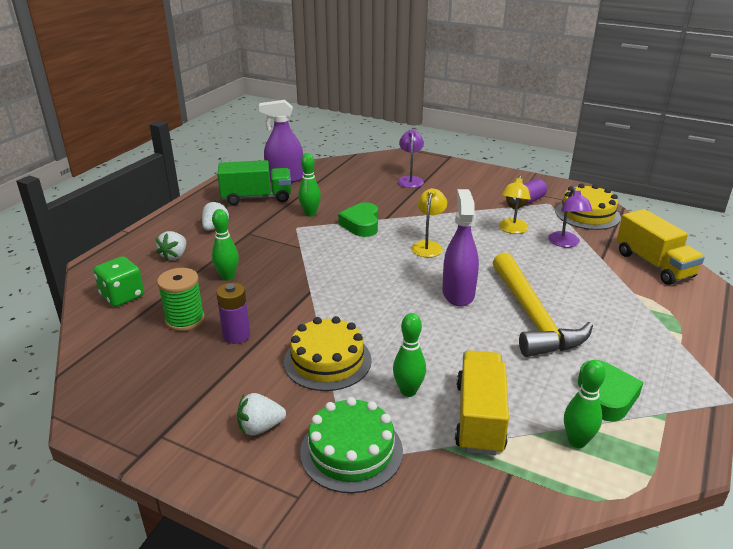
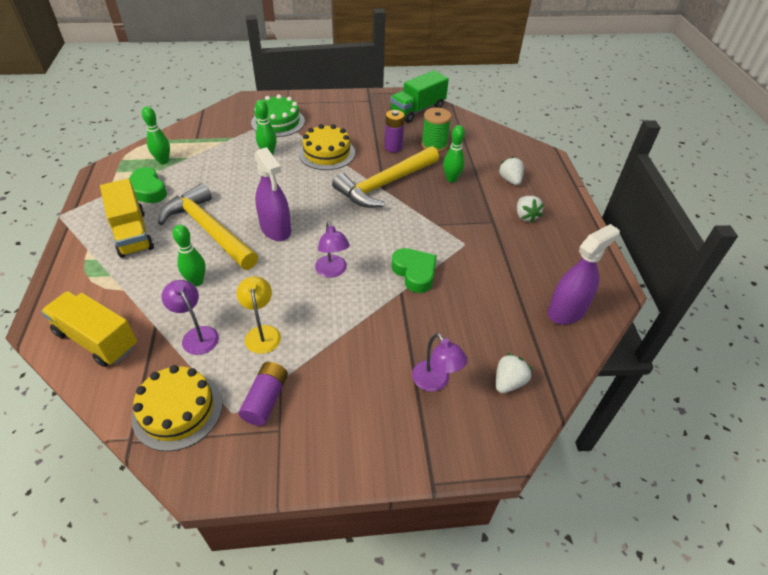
camera: 145 degrees right, 15 degrees up
green dice [94,256,144,307] -> none
green truck [217,160,291,205] -> green truck moved to [390,70,449,123]
white strawberry [237,393,286,435] -> white strawberry moved to [496,353,532,393]
green bowling pin [298,153,321,217] -> green bowling pin moved to [173,225,206,286]
yellow lamp [412,188,447,257] -> purple lamp [315,221,350,278]
yellow truck [455,350,509,455] -> yellow truck moved to [100,179,154,258]
none -> yellow hammer [332,146,439,208]

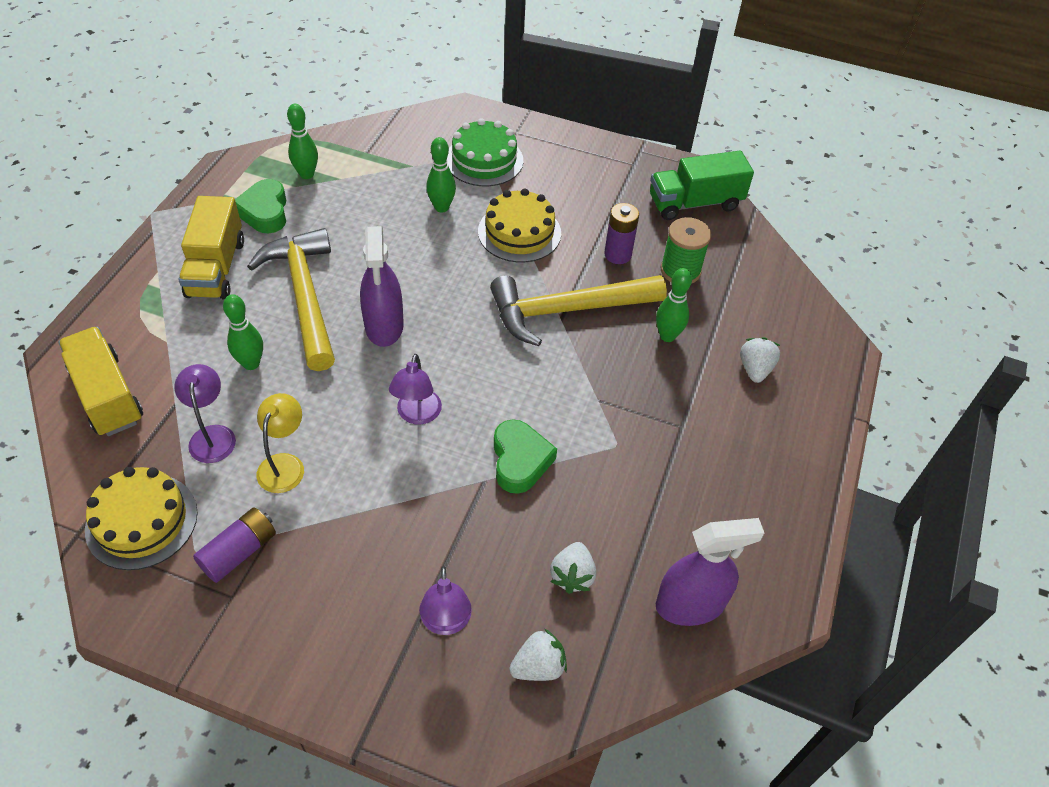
camera: 25 degrees right, 5 degrees up
white strawberry [517,196,544,223] -> white strawberry moved to [550,542,596,594]

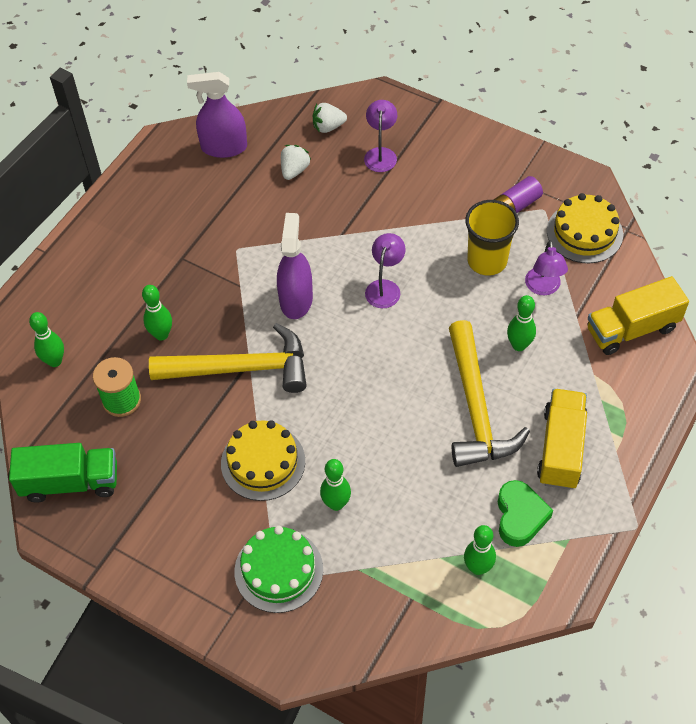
camera: 165 degrees left, 5 degrees up
yellow truck [59,327,143,436] -> yellow truck turned 90 degrees clockwise [587,276,689,355]
yellow lamp [257,393,304,493] -> yellow cup [465,200,519,276]
purple spray bottle [360,226,404,347] -> purple spray bottle moved to [277,213,313,319]
green heart [494,419,557,494] -> none
purple battery [604,203,639,264] -> none
white strawberry [740,337,780,383] -> none
none -> green bowling pin [29,312,64,367]

